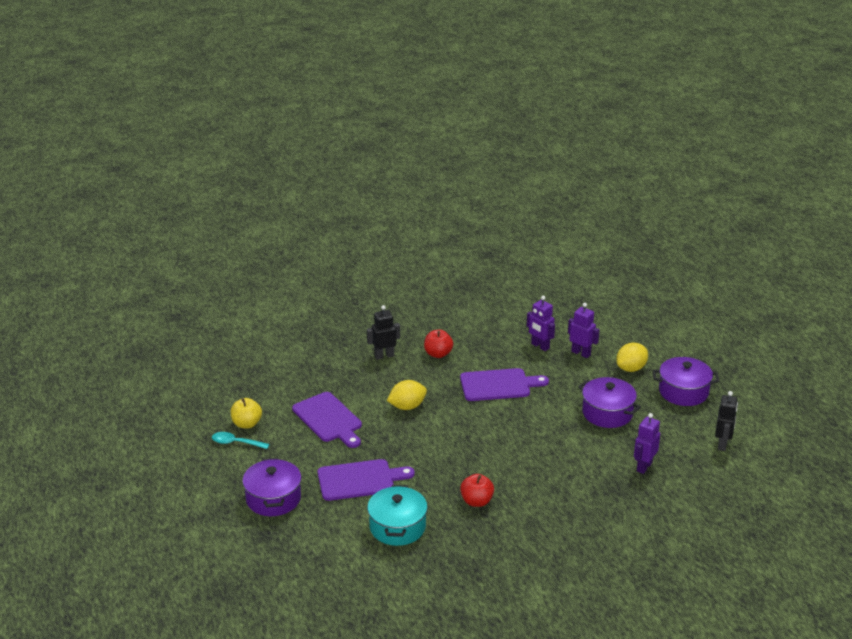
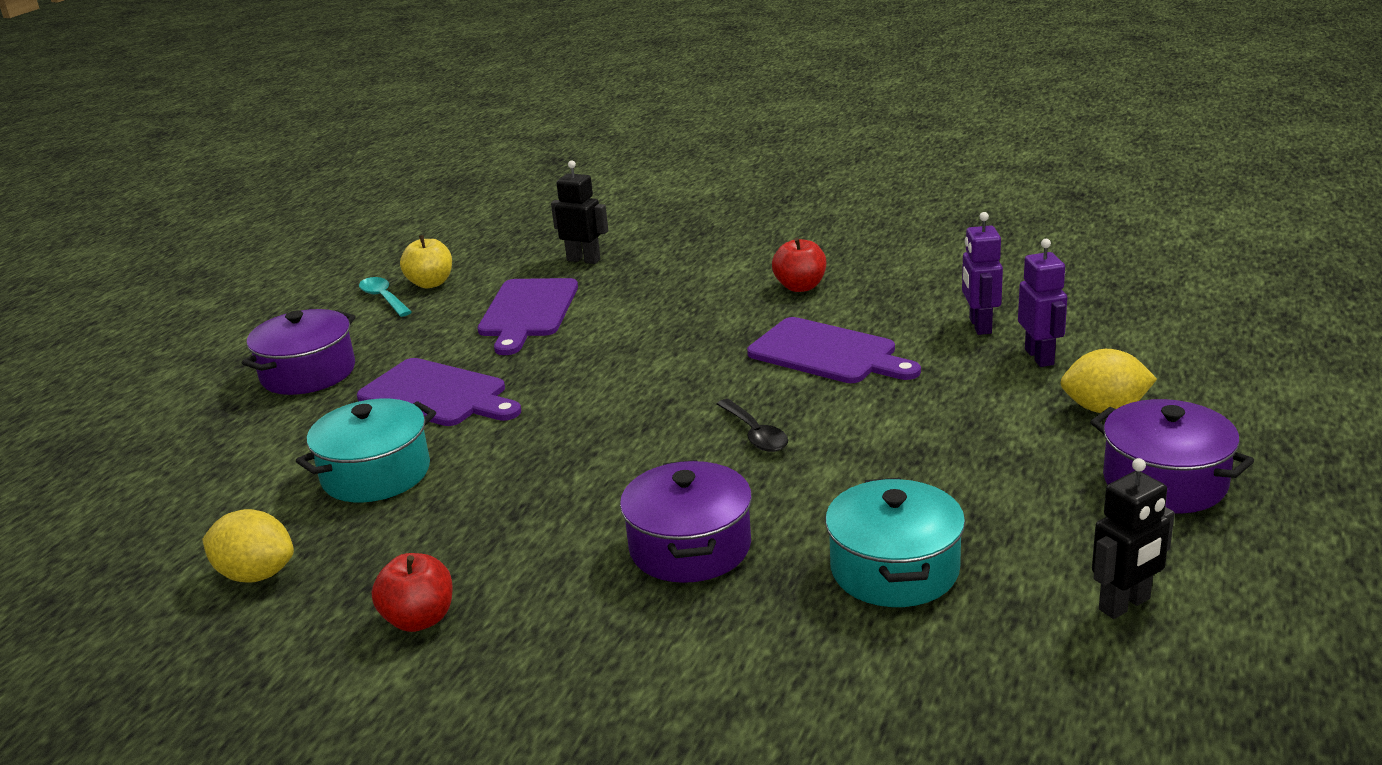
camera: 45 degrees right, 5 degrees down
black robot [367,305,400,360] -> black robot moved to [551,160,608,264]
yellow lemon [387,380,427,410] -> yellow lemon moved to [202,509,294,583]
red apple [460,474,494,507] -> red apple moved to [372,553,452,632]
purple pot [578,377,641,428] -> purple pot moved to [620,460,752,583]
purple robot [634,413,660,474] -> turquoise pot [825,478,965,607]
none -> black spoon [717,399,788,452]

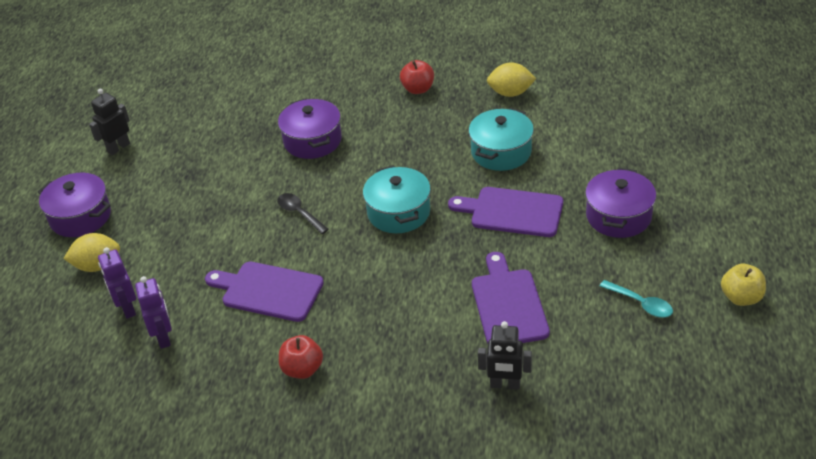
camera: 165 degrees right, 15 degrees up
yellow apple [400,235,452,288] -> yellow apple moved to [721,264,766,306]
turquoise pot [825,478,965,607] -> turquoise pot moved to [363,165,431,233]

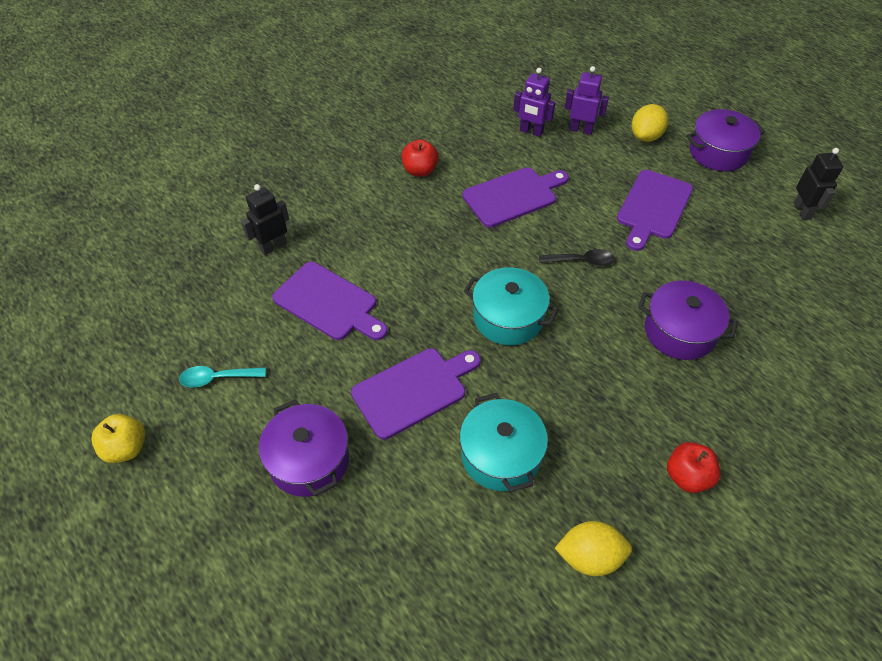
camera: 130 degrees right, 10 degrees up
yellow lemon [487,62,536,97] -> yellow lemon turned 45 degrees clockwise [555,521,632,576]
none -> purple cutting board [617,170,693,251]

